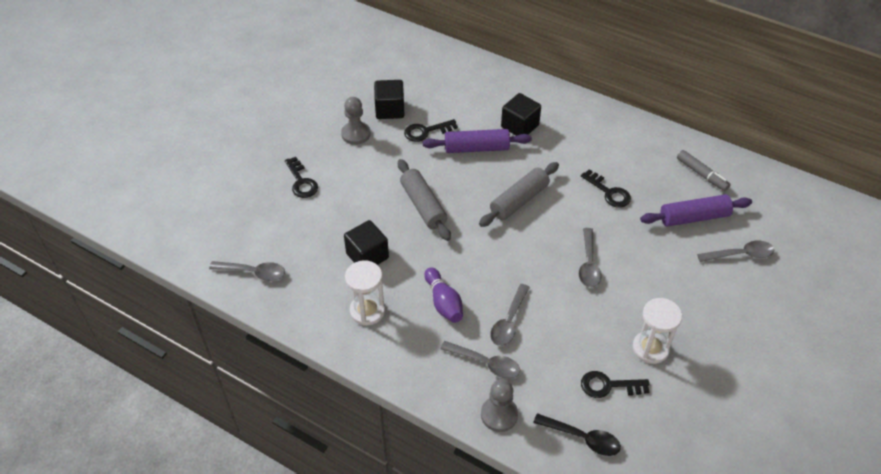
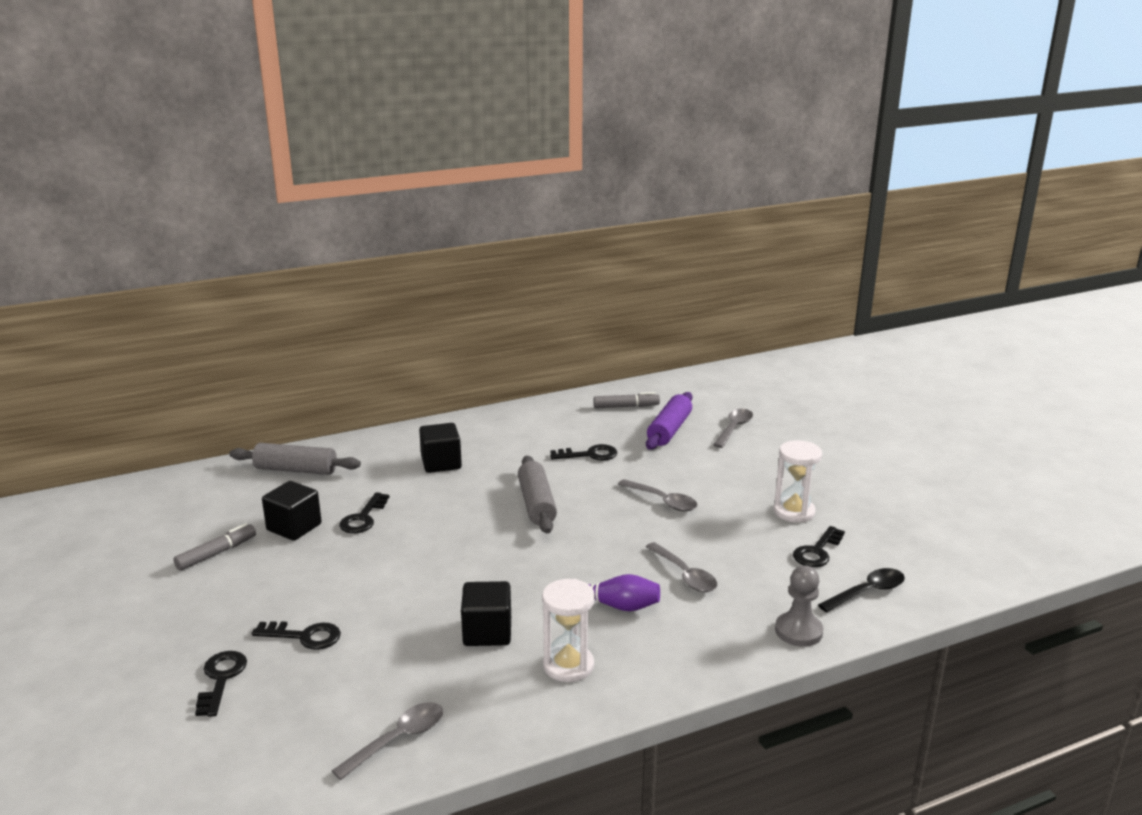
camera: 55 degrees left, 25 degrees down
grey pawn [341,97,371,145] -> none
grey rolling pin [398,159,451,241] -> grey rolling pin moved to [230,443,361,475]
purple rolling pin [423,129,532,153] -> none
grey spoon [440,341,520,379] -> none
none -> grey marker [173,523,256,571]
none -> black key [195,651,247,717]

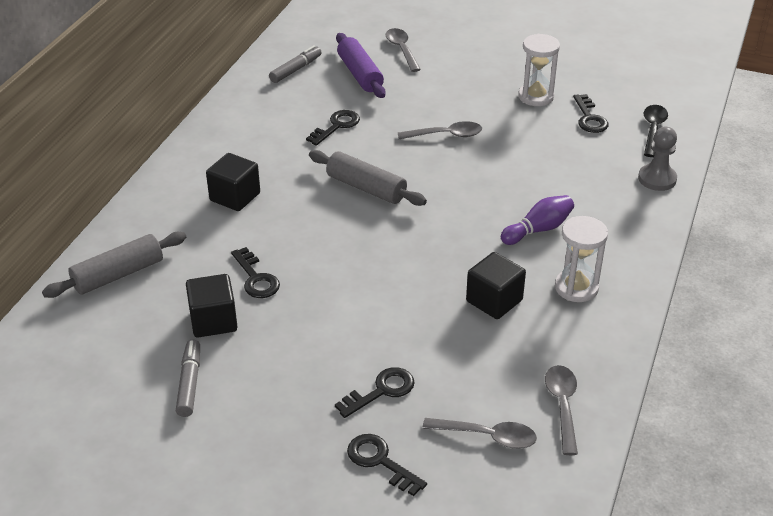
camera: 45 degrees left, 15 degrees up
grey spoon [646,542,717,592] -> grey spoon moved to [422,418,537,449]

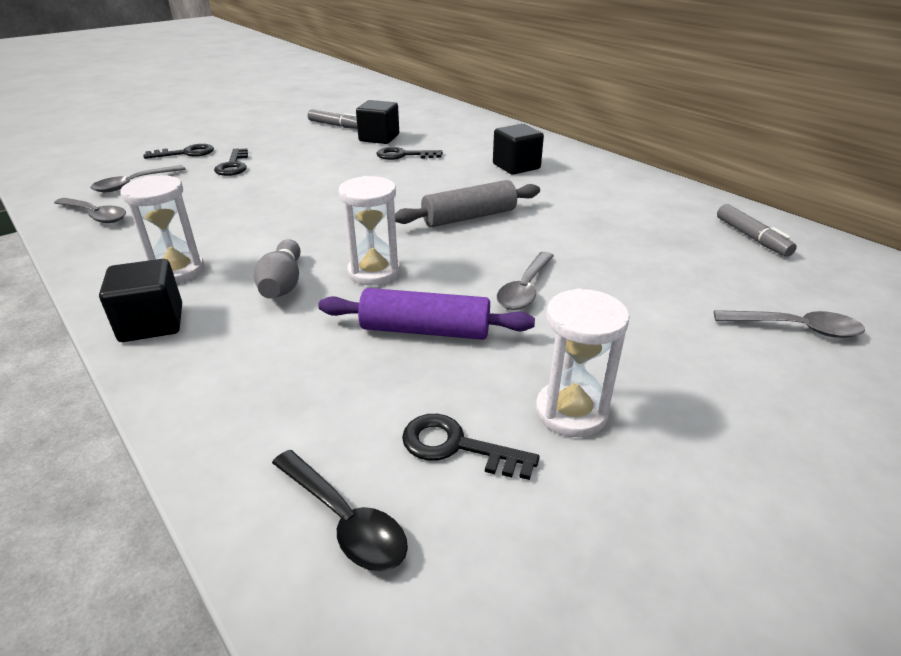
camera: 120 degrees right, 5 degrees down
grey rolling pin [42,232,186,298] -> none
black key [306,110,360,146] -> none
purple rolling pin [336,33,386,98] -> purple rolling pin moved to [318,288,535,340]
black cube [466,252,526,319] -> black cube moved to [99,259,182,342]
purple bowling pin [501,195,574,245] -> grey bowling pin [254,239,300,299]
grey pawn [638,127,677,191] -> none
none -> white hourglass [338,176,400,286]

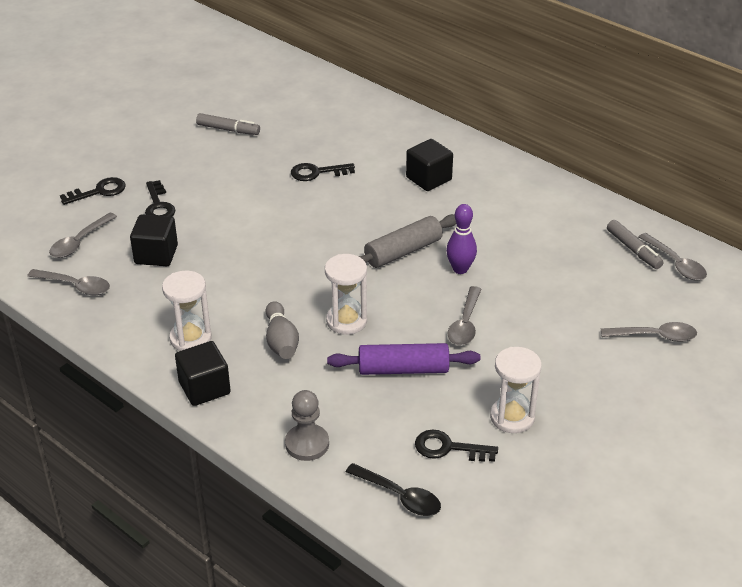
camera: 10 degrees left, 5 degrees up
black cube [356,100,399,144] -> black cube moved to [130,214,178,266]
none -> grey pawn [285,390,329,461]
none -> purple bowling pin [446,204,477,274]
none -> grey spoon [638,233,707,281]

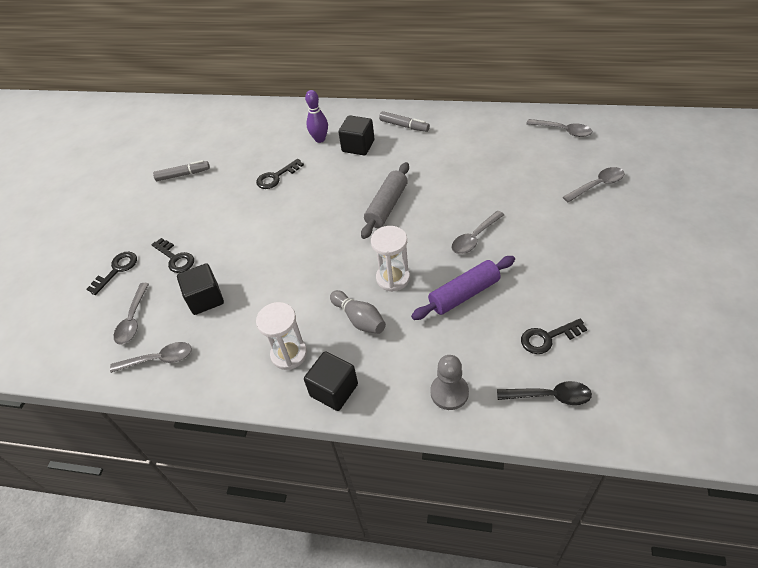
camera: 25 degrees left, 10 degrees up
purple bowling pin [446,204,477,274] -> purple bowling pin moved to [305,90,328,143]
grey spoon [448,286,481,346] -> grey spoon turned 60 degrees clockwise [452,211,504,254]
white hourglass [490,347,542,433] -> none
grey marker [607,220,663,269] -> grey marker moved to [379,111,430,132]

